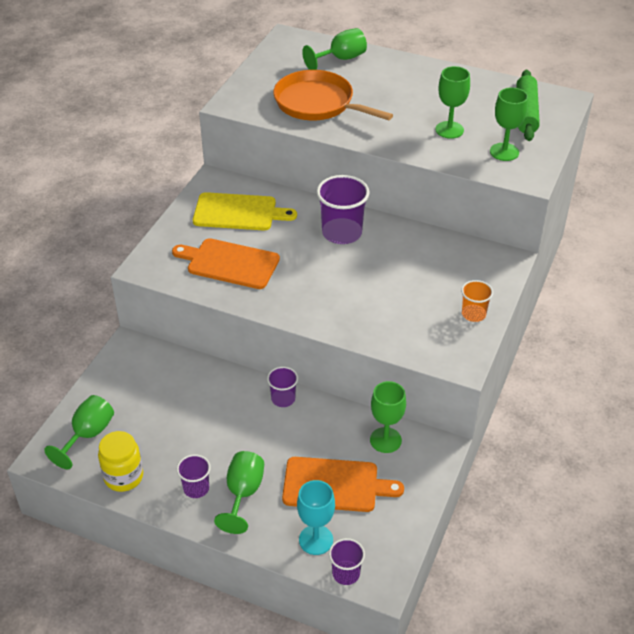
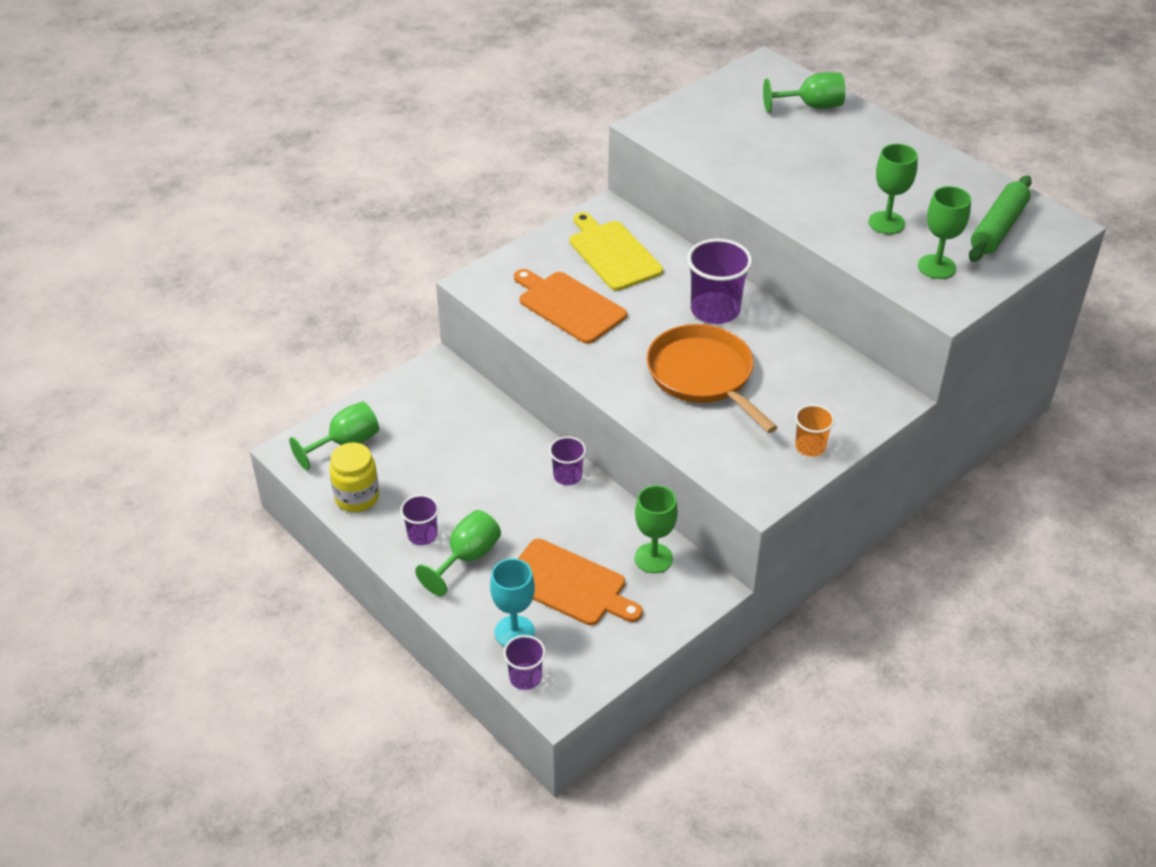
camera: 25 degrees right, 0 degrees up
yellow cutting board [193,192,297,230] -> yellow cutting board turned 150 degrees counterclockwise [569,212,663,291]
orange pan [273,70,393,120] -> orange pan moved to [646,324,778,433]

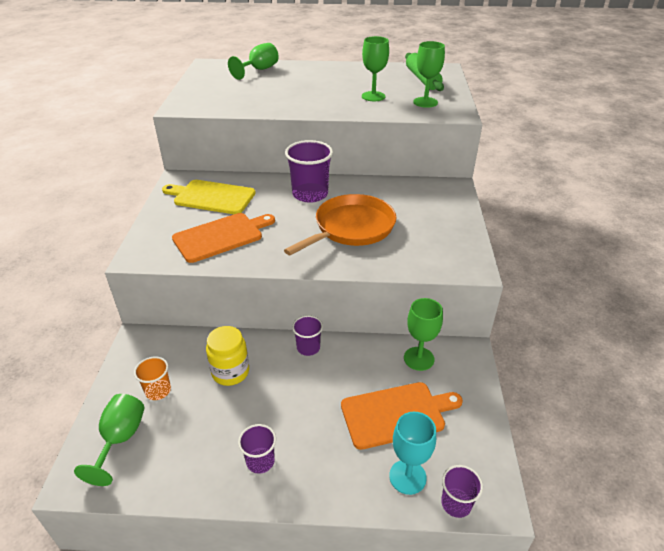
camera: 45 degrees left, 5 degrees down
yellow jar [329,443,379,512] -> yellow jar moved to [206,326,249,386]
green goblet [415,510,501,596] -> none
orange cutting board [514,269,627,344] -> orange cutting board turned 150 degrees clockwise [172,213,275,263]
orange pan [646,324,778,433] -> orange pan turned 120 degrees clockwise [284,194,397,255]
orange cup [795,404,835,457] -> orange cup moved to [134,357,171,400]

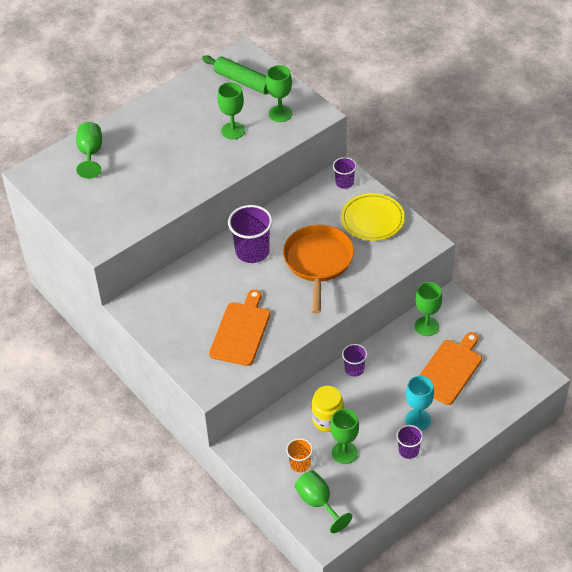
camera: 40 degrees left, 10 degrees up
yellow cutting board [162,180,256,214] -> none
turquoise goblet [389,412,436,495] -> turquoise goblet moved to [405,376,434,431]
purple cup [441,465,483,518] -> purple cup moved to [333,157,357,189]
none -> green goblet [330,409,359,464]
none -> yellow plate [341,193,405,241]

